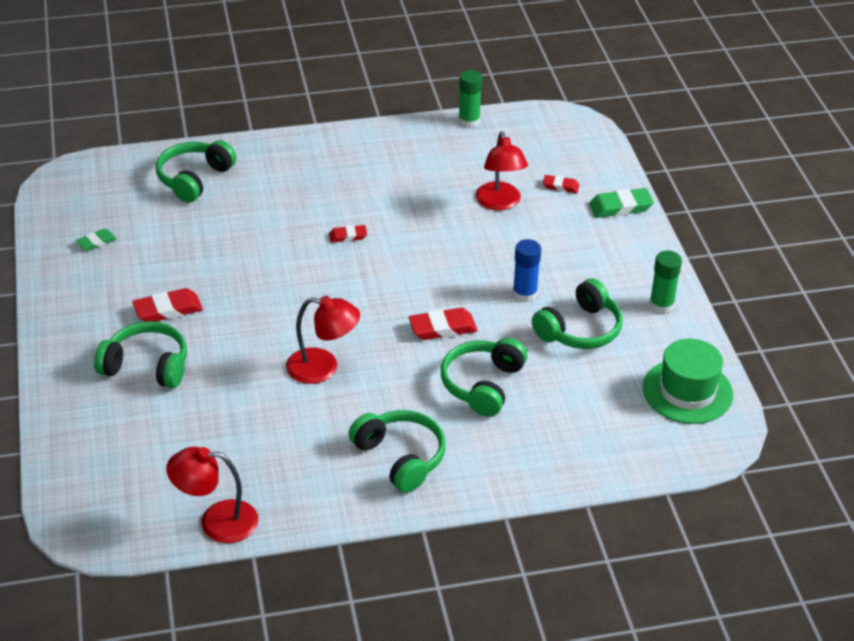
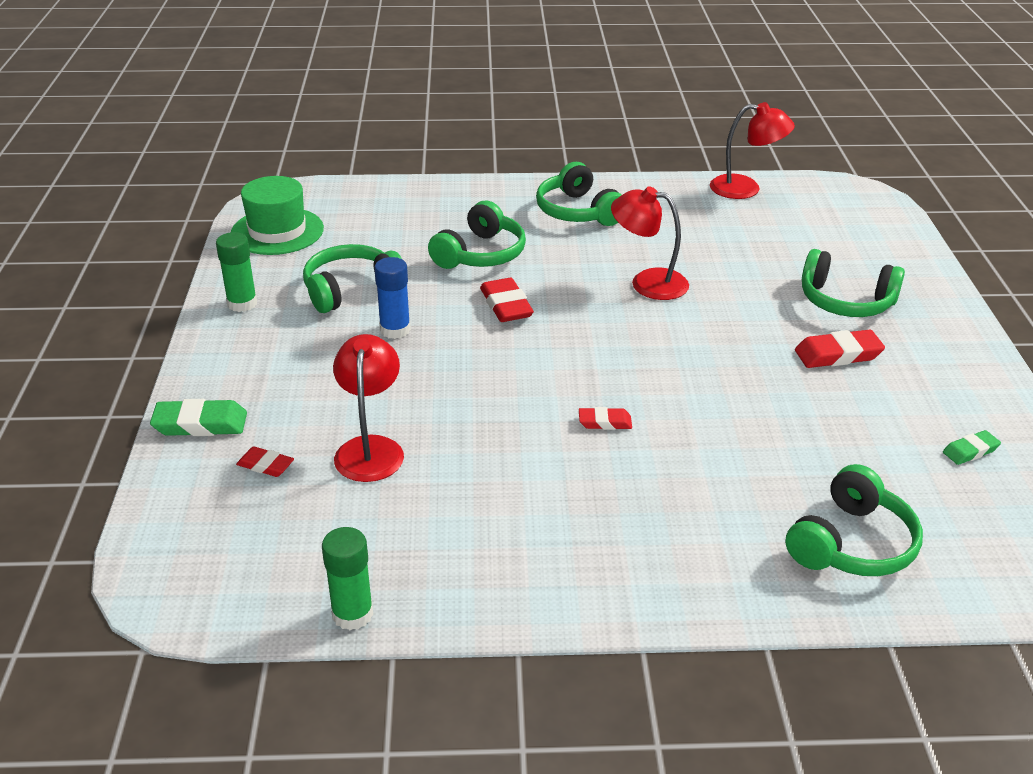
camera: 170 degrees left, 5 degrees down
red eraser [409,308,478,340] -> red eraser turned 75 degrees clockwise [480,278,534,322]

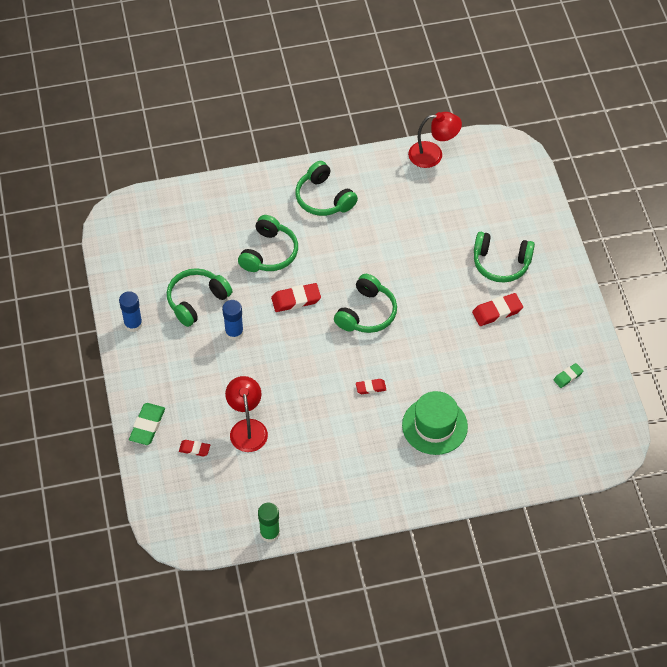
camera: 10 degrees left, 20 degrees up
green eraser [150,399,247,436] -> green eraser turned 60 degrees counterclockwise [129,403,165,445]
green glue stick [216,232,257,312] -> blue glue stick [119,291,143,332]
green hat [231,176,324,255] -> green hat moved to [402,391,468,455]
red eraser [480,278,534,322] -> red eraser turned 75 degrees counterclockwise [271,283,321,312]
red lamp [611,186,689,300] -> none
green headphones [786,464,923,576] -> green headphones moved to [334,274,397,333]

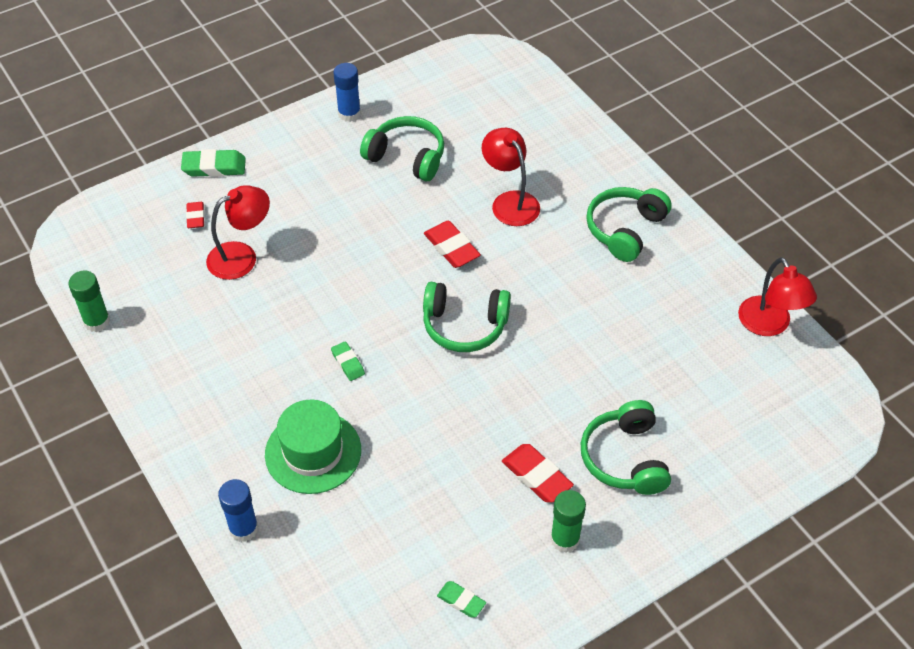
camera: 70 degrees right, 5 degrees down
blue glue stick [222,300,244,341] -> blue glue stick moved to [218,479,259,542]
green headphones [238,215,298,272] -> red lamp [482,128,540,226]
red eraser [356,379,386,394] -> green eraser [331,341,365,381]
none -> green glue stick [550,490,586,553]

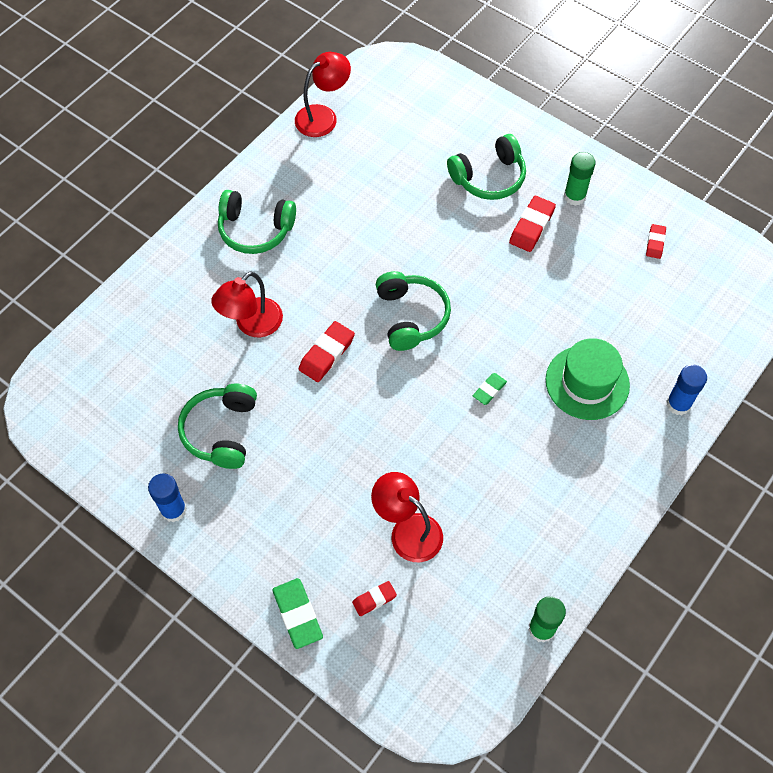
camera: 110 degrees left, 10 degrees up
green eraser [437,581,486,617] -> red eraser [646,224,666,259]

